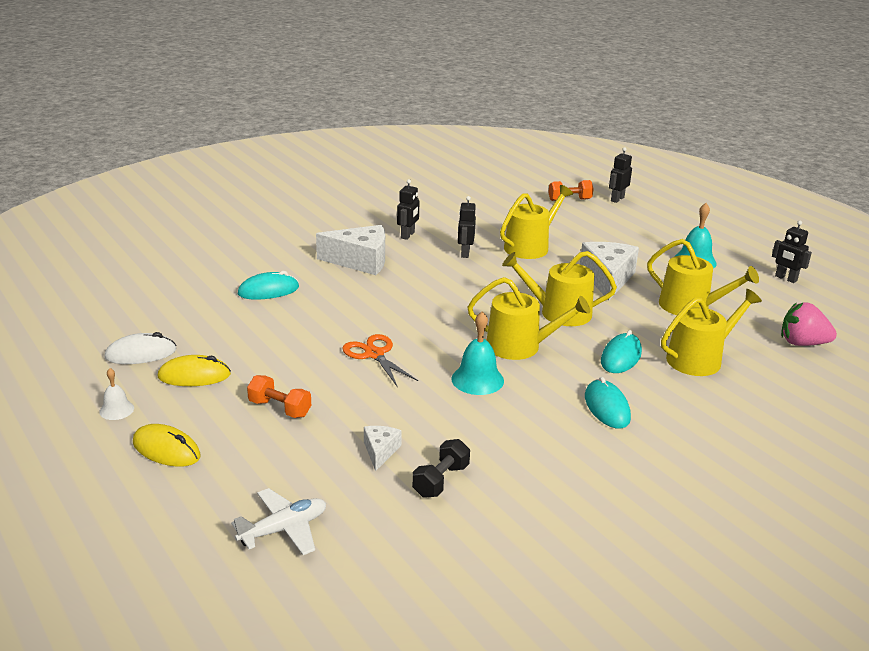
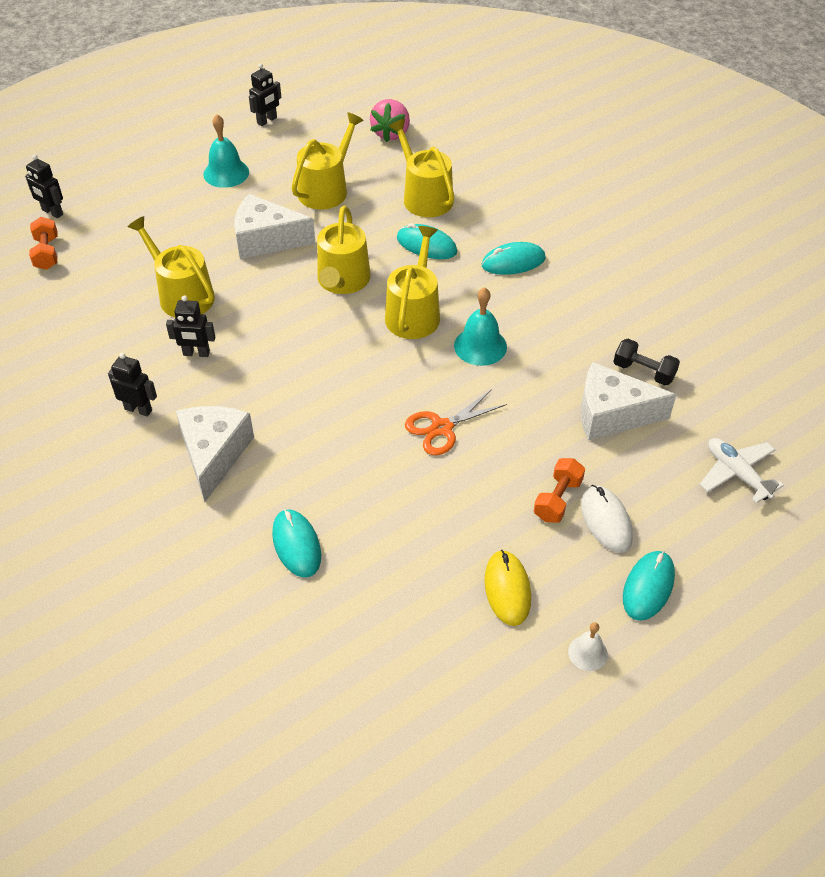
camera: 90 degrees left, 20 degrees up
white mouse [104,332,177,364] -> white mouse moved to [581,485,633,553]
yellow mouse [133,424,201,467] -> turquoise mouse [623,551,675,621]
white cheese [364,426,402,471] -> white cheese [581,362,676,441], size x1.97

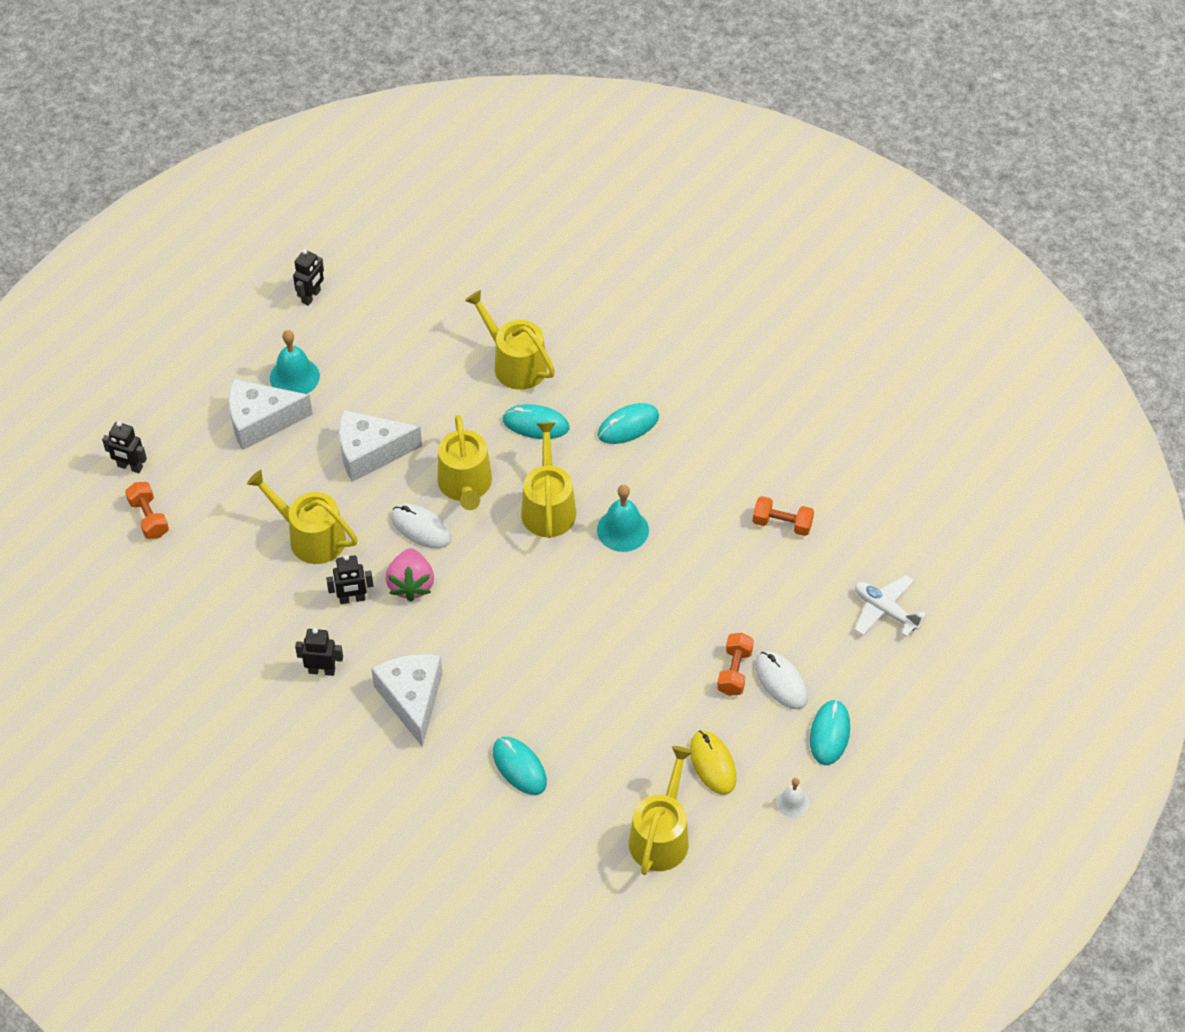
camera: 15 degrees left, 5 degrees up
yellow watering can [291,112,364,209] -> yellow watering can moved to [629,746,693,875]
pink strawberry [370,99,410,142] -> pink strawberry moved to [386,548,434,602]
orange scissors [405,389,507,455] -> none
white cheese [581,362,676,441] -> white cheese moved to [229,379,313,450]
black dumbbell [613,339,680,386] -> orange dumbbell [753,496,814,536]
none -> white mouse [391,504,451,548]

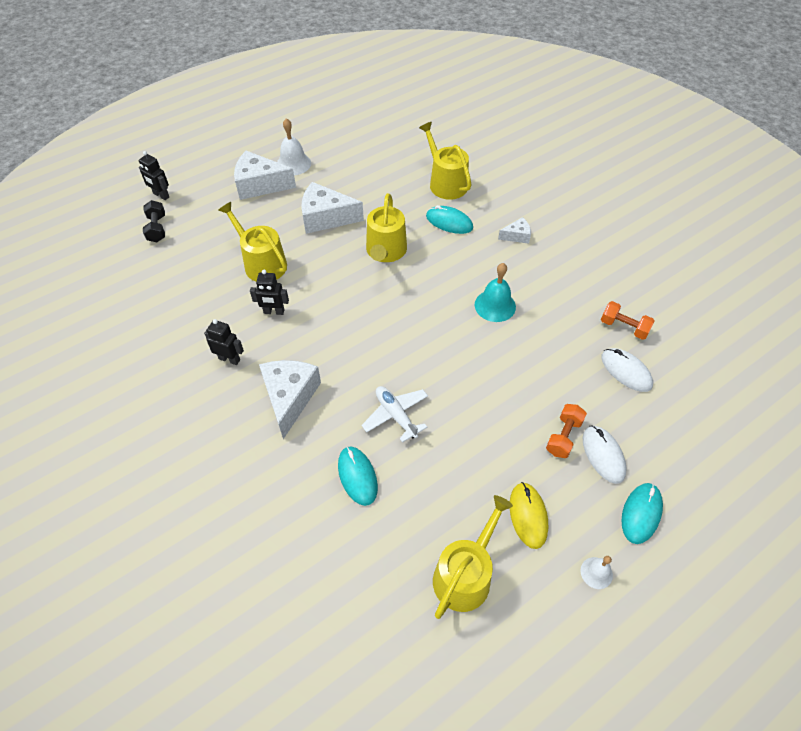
camera: 15 degrees right, 0 degrees up
orange dumbbell [125,482,169,539] -> black dumbbell [143,200,165,242]
turquoise bell [270,330,320,394] -> white bell [277,118,311,175]
black robot [293,249,324,306] -> none
pink strawberry [386,548,434,602] -> none
white mouse [391,504,451,548] -> white mouse moved to [601,348,653,392]
yellow watering can [521,422,576,538] -> none
turquoise mouse [598,403,659,444] -> white cheese [498,217,531,244]
white plane [855,575,927,637] -> white plane moved to [362,386,428,443]

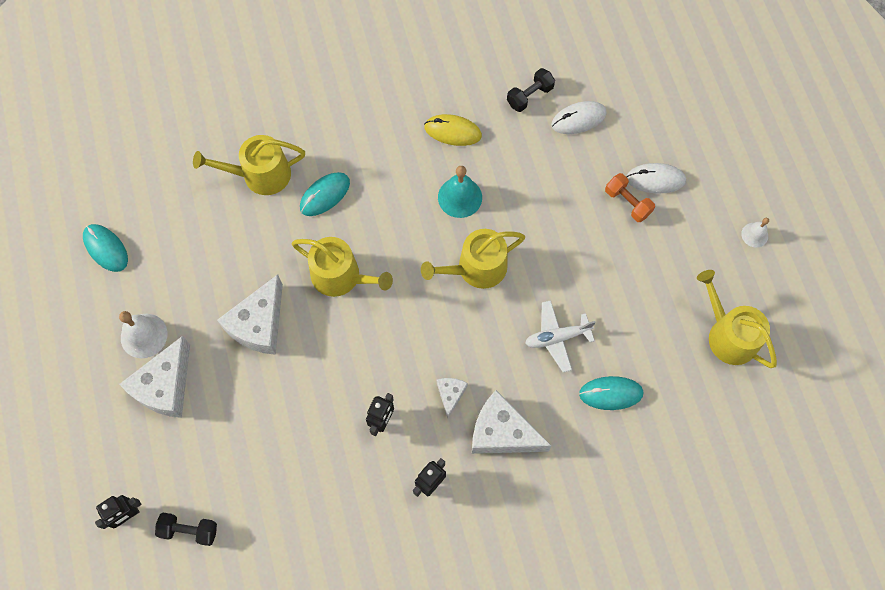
camera: 70 degrees left, 15 degrees up
yellow watering can [219,202,287,281] -> yellow watering can moved to [421,229,525,289]
white cheese [498,217,531,244] -> white cheese moved to [437,378,468,419]
yellow mouse [510,482,548,549] -> yellow mouse moved to [424,114,482,146]
orange dumbbell [601,301,654,340] -> black dumbbell [507,68,555,112]
turquoise mouse [621,483,663,544] -> turquoise mouse moved to [83,224,128,272]

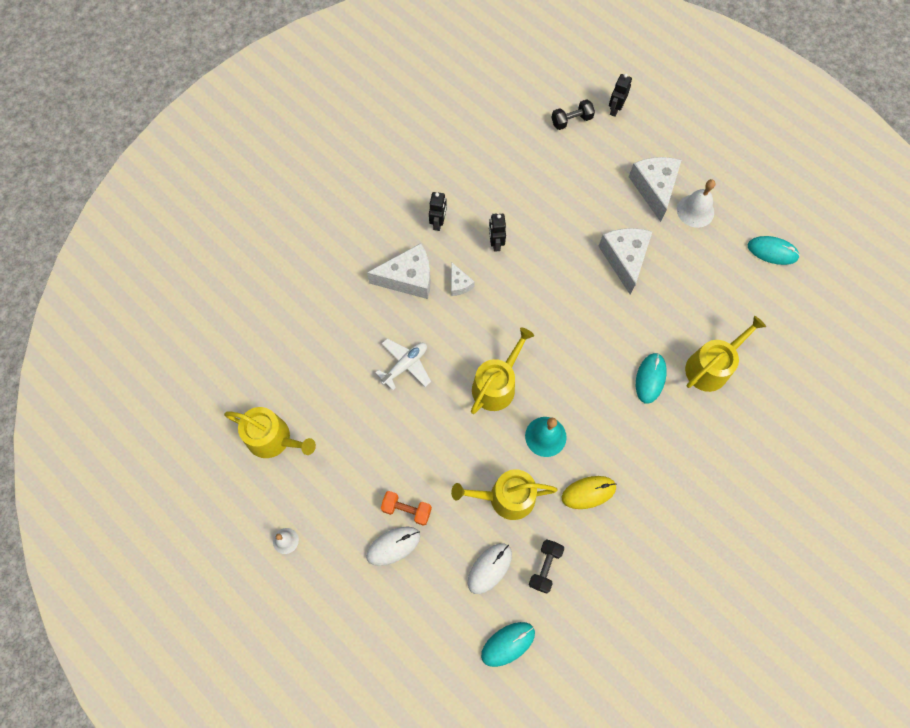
camera: 150 degrees right, 0 degrees up
yellow watering can [292,237,393,297] -> yellow watering can moved to [451,469,557,520]
turquoise mouse [579,376,644,410] -> turquoise mouse moved to [481,622,535,667]

